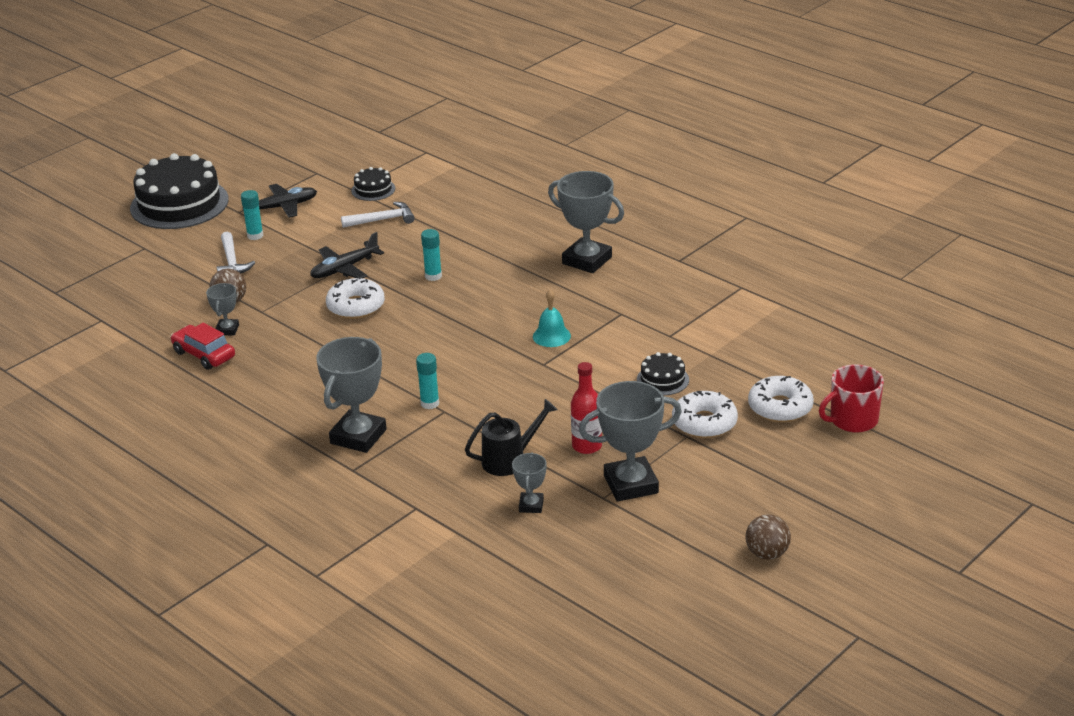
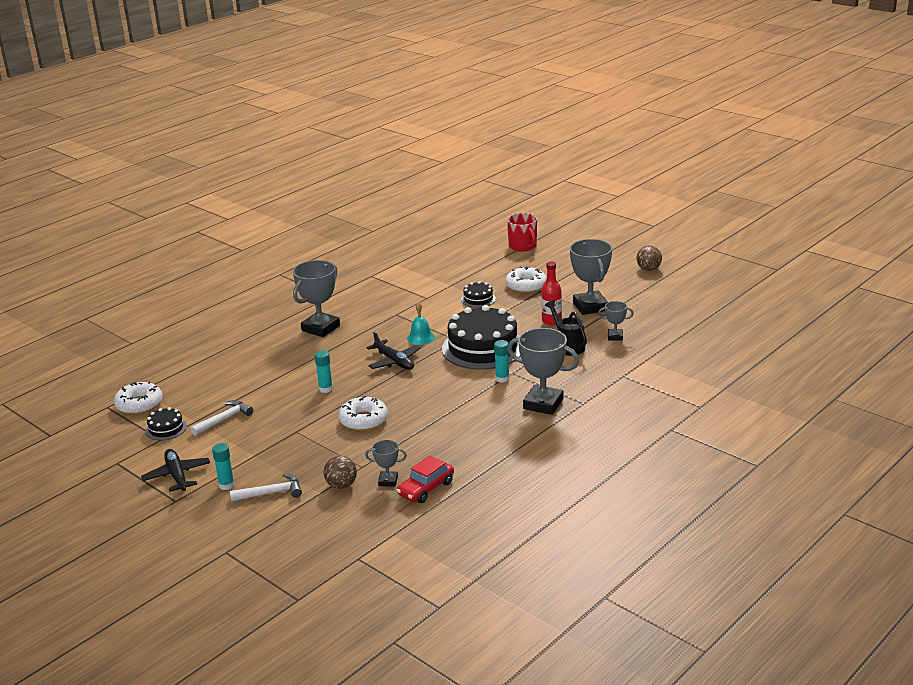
camera: 90 degrees left, 5 degrees down
black cake [130,153,229,229] -> black cake moved to [442,305,520,370]
black plane [310,232,384,278] -> black plane moved to [367,332,421,370]
white hammer [341,202,415,228] -> white hammer turned 60 degrees clockwise [190,400,253,436]
white donut [748,376,814,422] -> white donut moved to [114,382,163,415]

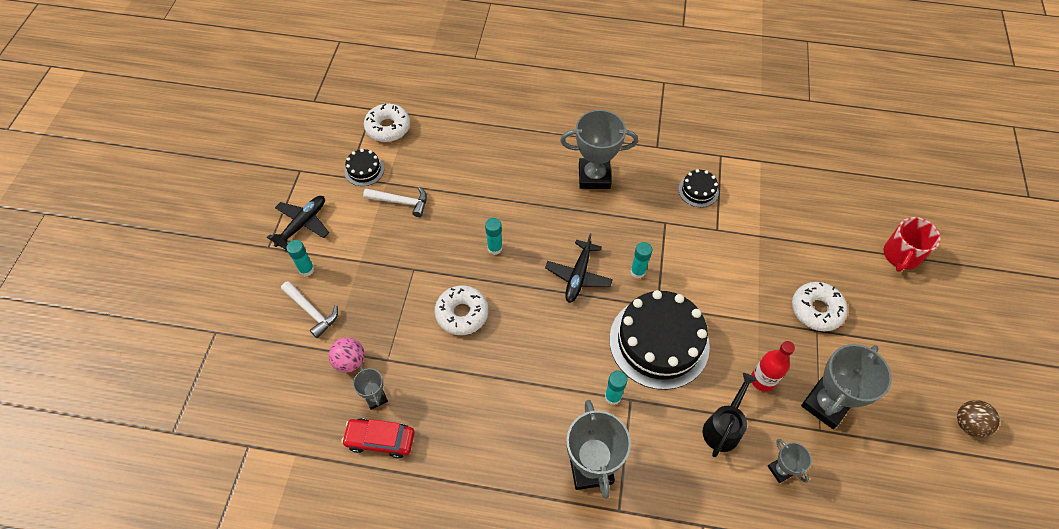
camera: 55 degrees right, 30 degrees up
brown ball [324,456,357,489] -> pink ball [329,337,364,373]
turquoise bell [407,302,435,345] -> turquoise glue stick [630,242,652,279]
black cake [461,281,496,308] -> black cake moved to [678,169,719,207]

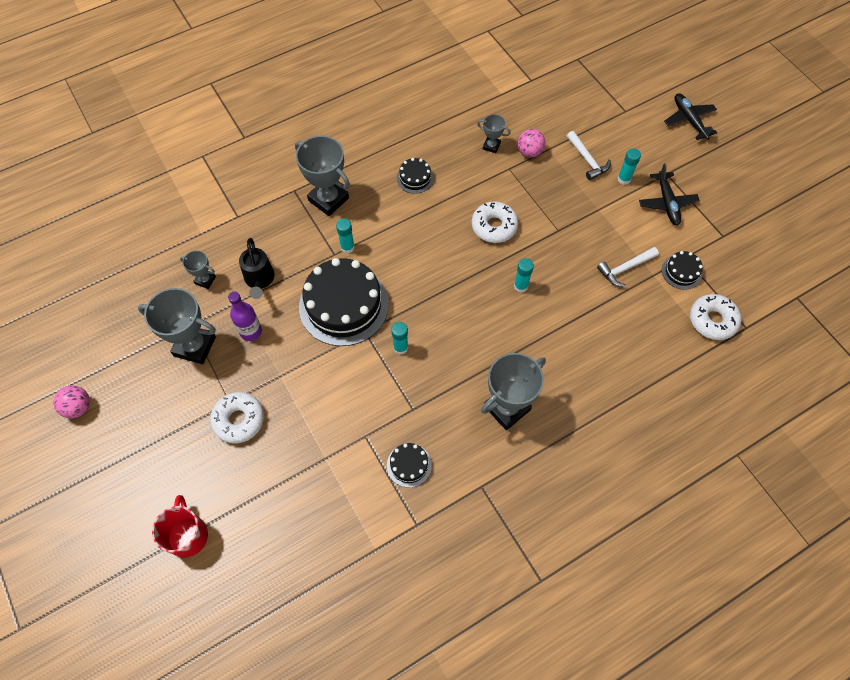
camera: 140 degrees right, 5 degrees up
white hammer [281,281,338,338] -> white hammer turned 120 degrees counterclockwise [567,131,611,180]
red car [341,418,415,458] -> none
black plane [545,233,613,303] -> black plane moved to [664,93,717,140]
red bottle [751,341,795,392] -> purple bottle [228,291,262,341]
grey trophy [801,344,892,429] -> grey trophy turned 75 degrees counterclockwise [138,288,216,364]
brown ball [957,400,1000,437] -> pink ball [53,385,90,418]
none -> black cake [397,158,434,194]

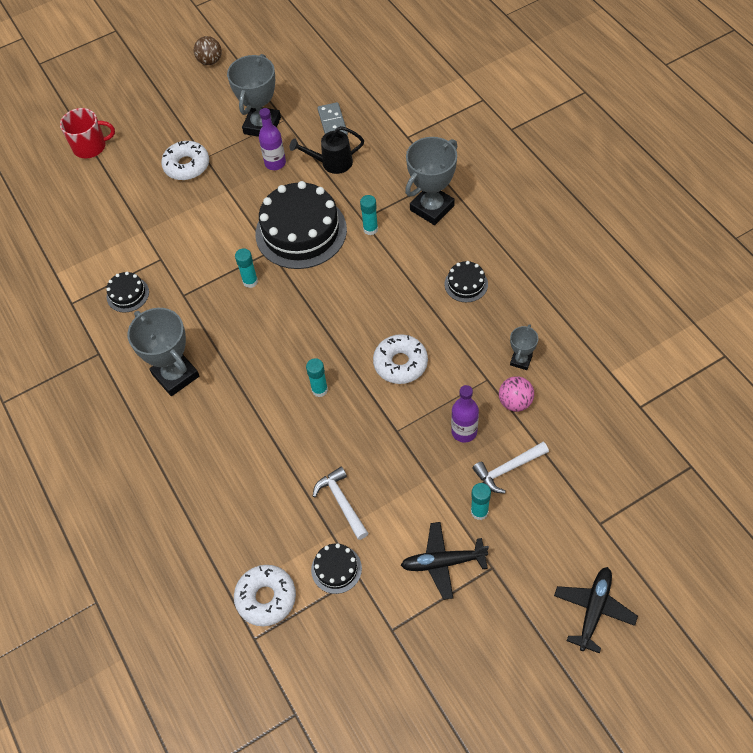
camera: 95 degrees right, 5 degrees down
pink ball [53,385,90,418] -> brown ball [194,36,222,65]
grey trophy [180,250,216,289] -> grey domino [318,102,348,136]
black plane [664,93,717,140] -> black plane turned 45 degrees counterclockwise [554,567,638,653]
none -> purple bottle [451,385,479,443]

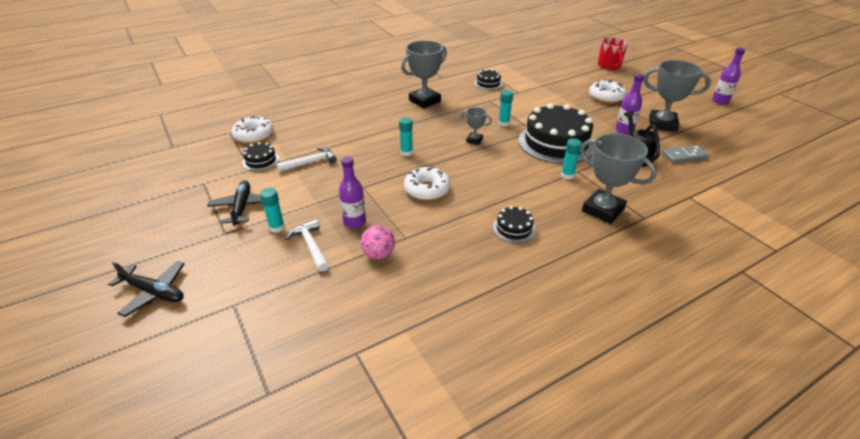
camera: 85 degrees right, 20 degrees down
brown ball [194,36,222,65] -> purple bottle [712,48,745,105]
grey trophy [510,324,538,370] -> grey trophy moved to [461,107,492,145]

